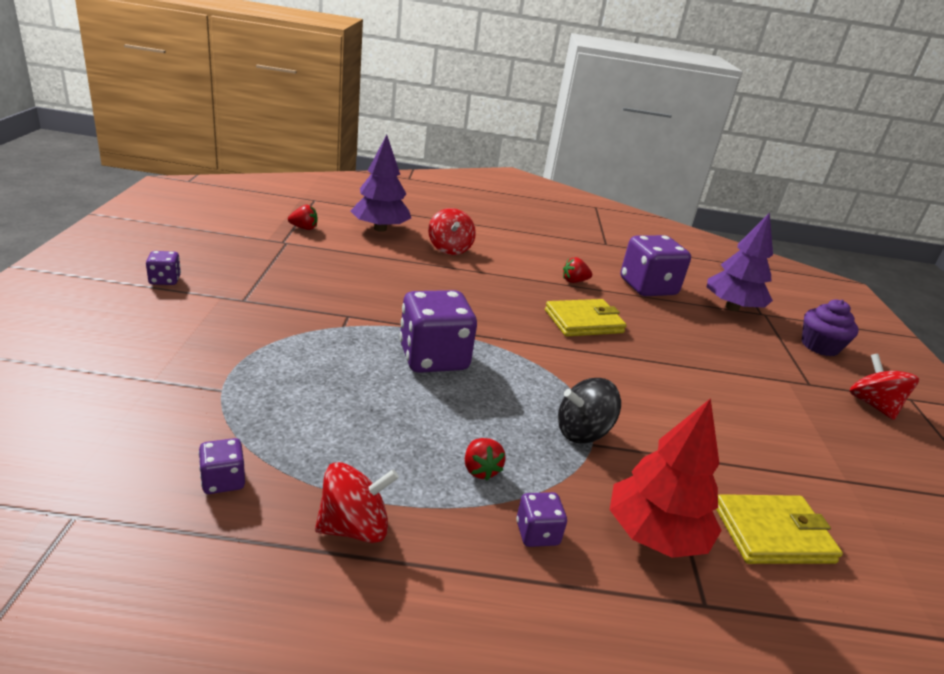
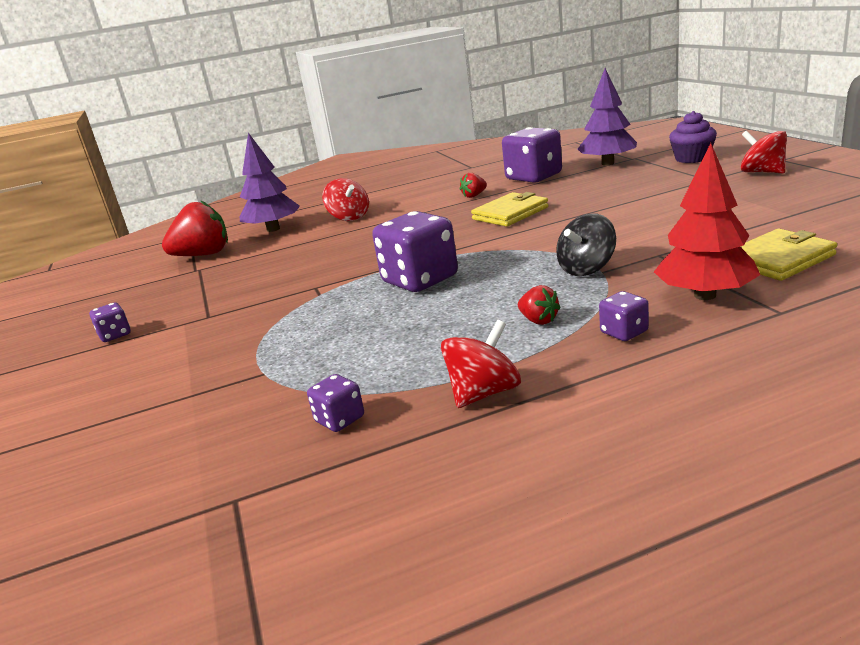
camera: 15 degrees left, 5 degrees down
red strawberry [288,205,318,230] -> red strawberry [162,200,228,256], size x2.08

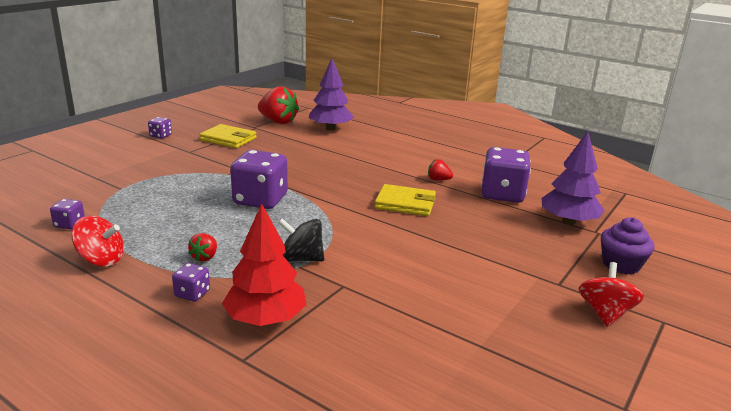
camera: 50 degrees right, 0 degrees up
red spinning top [322,178,369,221] -> none
yellow wallet [740,229,837,281] -> yellow wallet moved to [199,124,257,148]

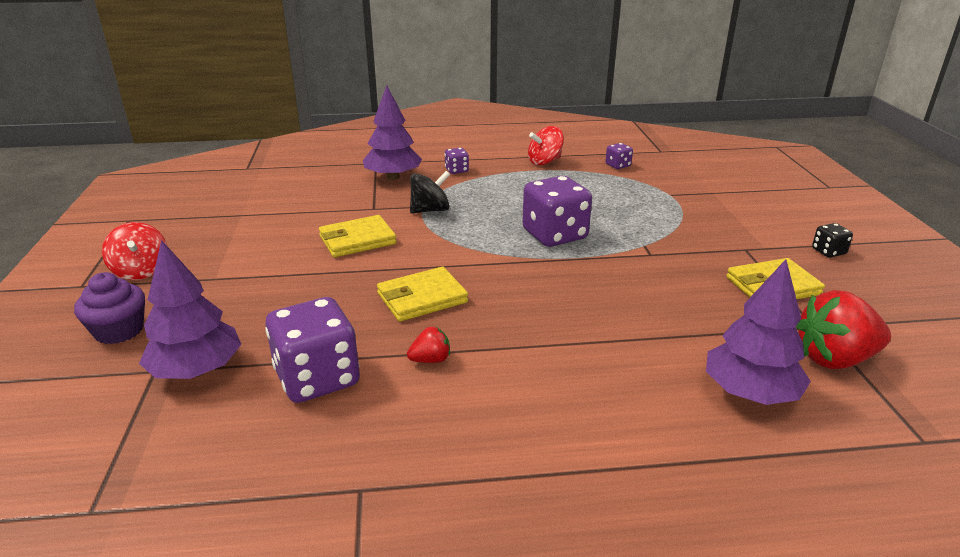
camera: 140 degrees right, 5 degrees up
purple dice [148,117,172,139] -> black dice [812,223,853,257]
red strawberry [188,233,217,262] -> none
red tree [222,203,307,326] -> purple tree [363,85,422,180]
none -> yellow wallet [319,215,397,257]

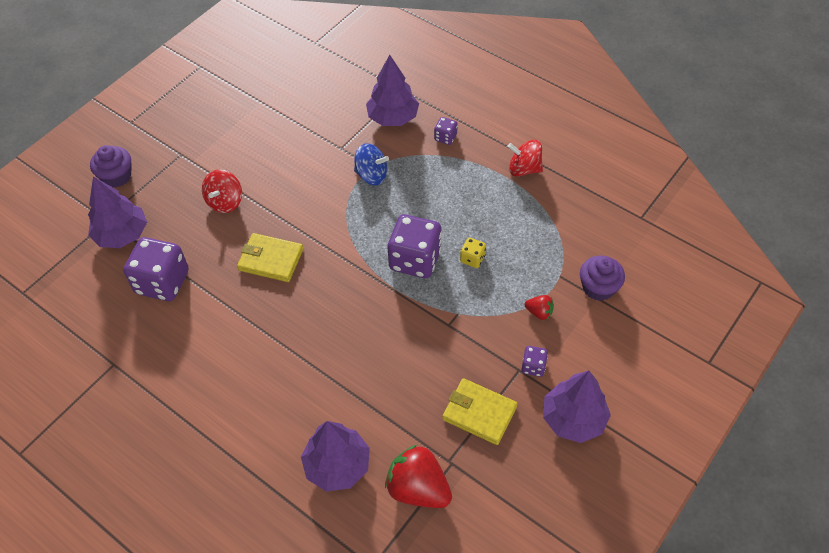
camera: 45 degrees right, 25 degrees up
red spinning top [102,222,167,280] -> red spinning top moved to [202,170,242,213]
yellow wallet [319,215,397,257] -> none
red strawberry [407,327,450,363] -> red strawberry moved to [525,295,554,320]
black spinning top [410,171,450,214] -> blue spinning top [354,143,389,185]
purple dice [605,143,633,169] -> purple dice moved to [521,346,548,377]
black dice [812,223,853,257] -> purple tree [543,371,611,443]
none -> yellow dice [460,238,486,268]
none -> purple cupcake [580,256,625,301]

